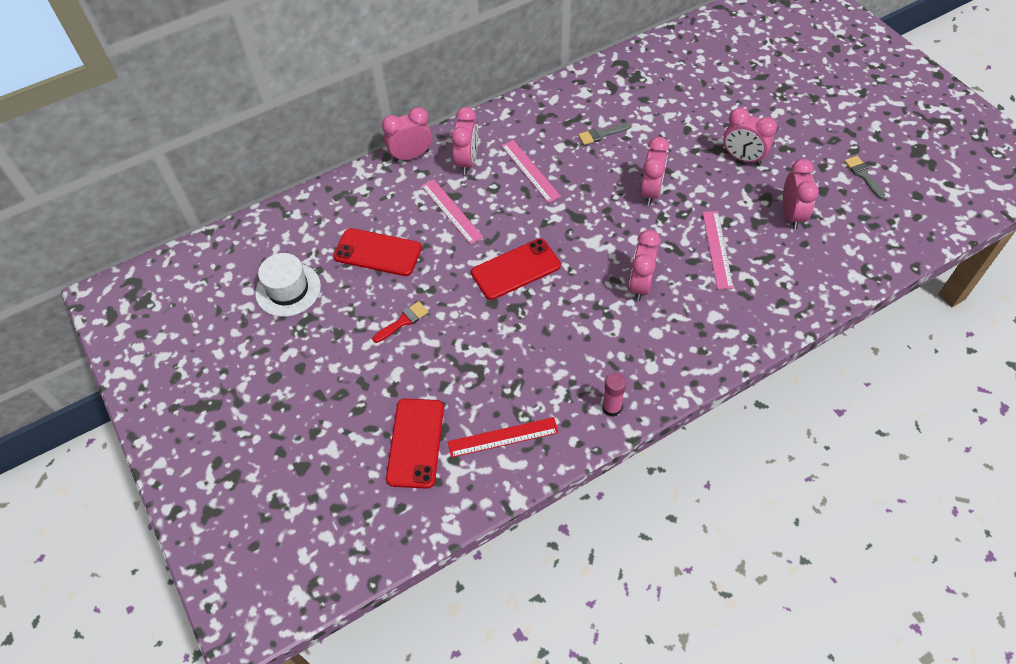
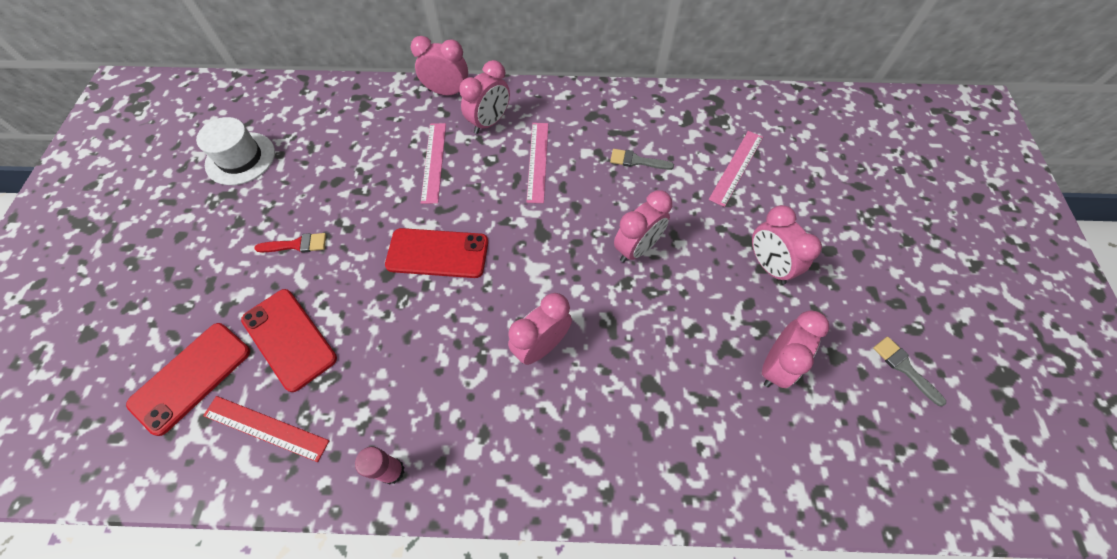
camera: 30 degrees right, 5 degrees up
red phone [333,228,422,276] -> red phone moved to [241,289,337,392]
pink ruler [703,211,734,289] -> pink ruler moved to [709,131,763,207]
grey brush [844,156,886,199] -> grey brush turned 45 degrees counterclockwise [873,337,946,406]

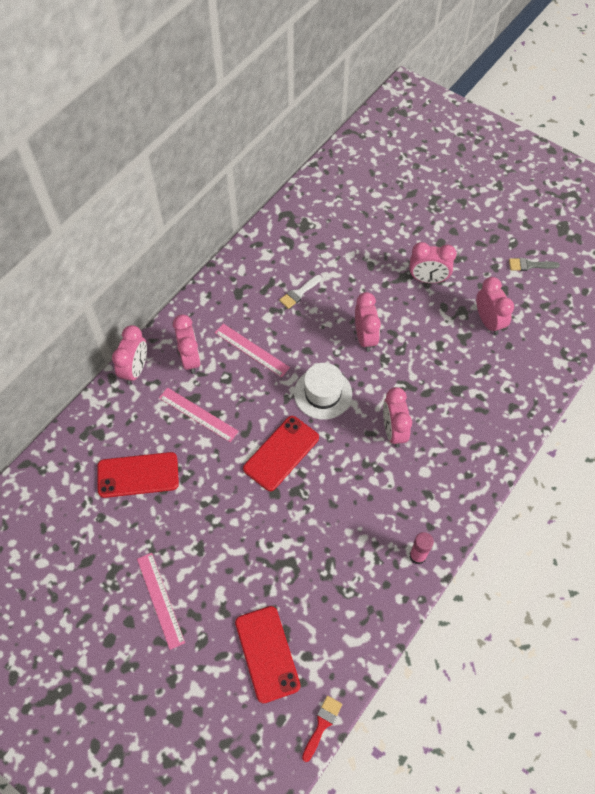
camera: 55 degrees left, 0 degrees up
white hat [196,117,275,185] -> white hat moved to [294,363,352,420]
red ruler [203,396,329,462] -> none
red phone [241,289,337,392] -> red phone moved to [97,452,179,498]
red brush [254,233,326,253] -> red brush moved to [302,695,342,762]
pink clock [410,36,468,95] -> pink clock turned 150 degrees clockwise [112,325,147,385]
grey brush [610,149,674,170] -> white brush [279,275,322,309]
pink ruler [709,131,763,207] -> pink ruler moved to [137,553,185,650]

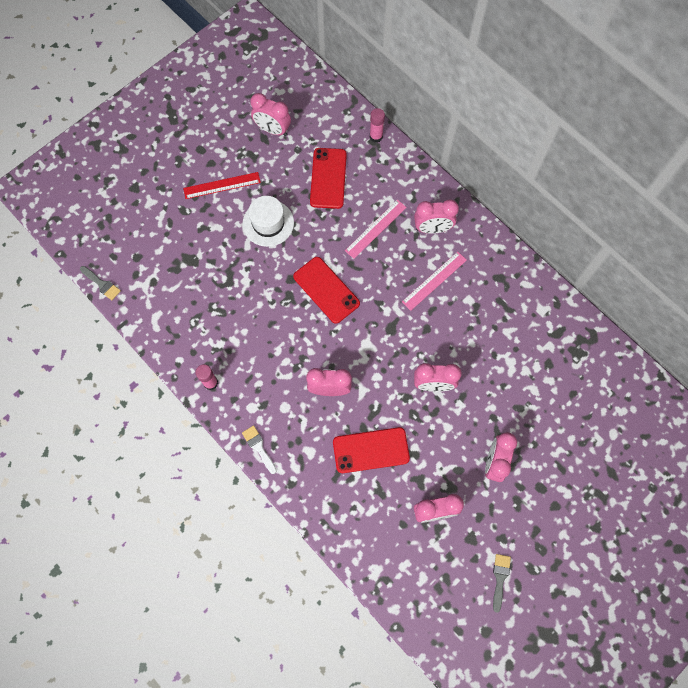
camera: 100 degrees right, 10 degrees up
pink clock [112,325,147,385] -> pink clock moved to [250,93,291,136]
pink ruler [137,553,185,650] -> red ruler [183,172,261,199]
red phone [235,606,301,704] -> red phone moved to [333,427,410,473]
white brush [279,275,322,309] -> white brush moved to [242,425,277,474]
white hat [294,363,352,420] -> white hat moved to [243,196,294,247]
red brush [302,695,342,762] -> grey brush [80,266,121,300]
none -> pink glue stick [370,108,385,142]

